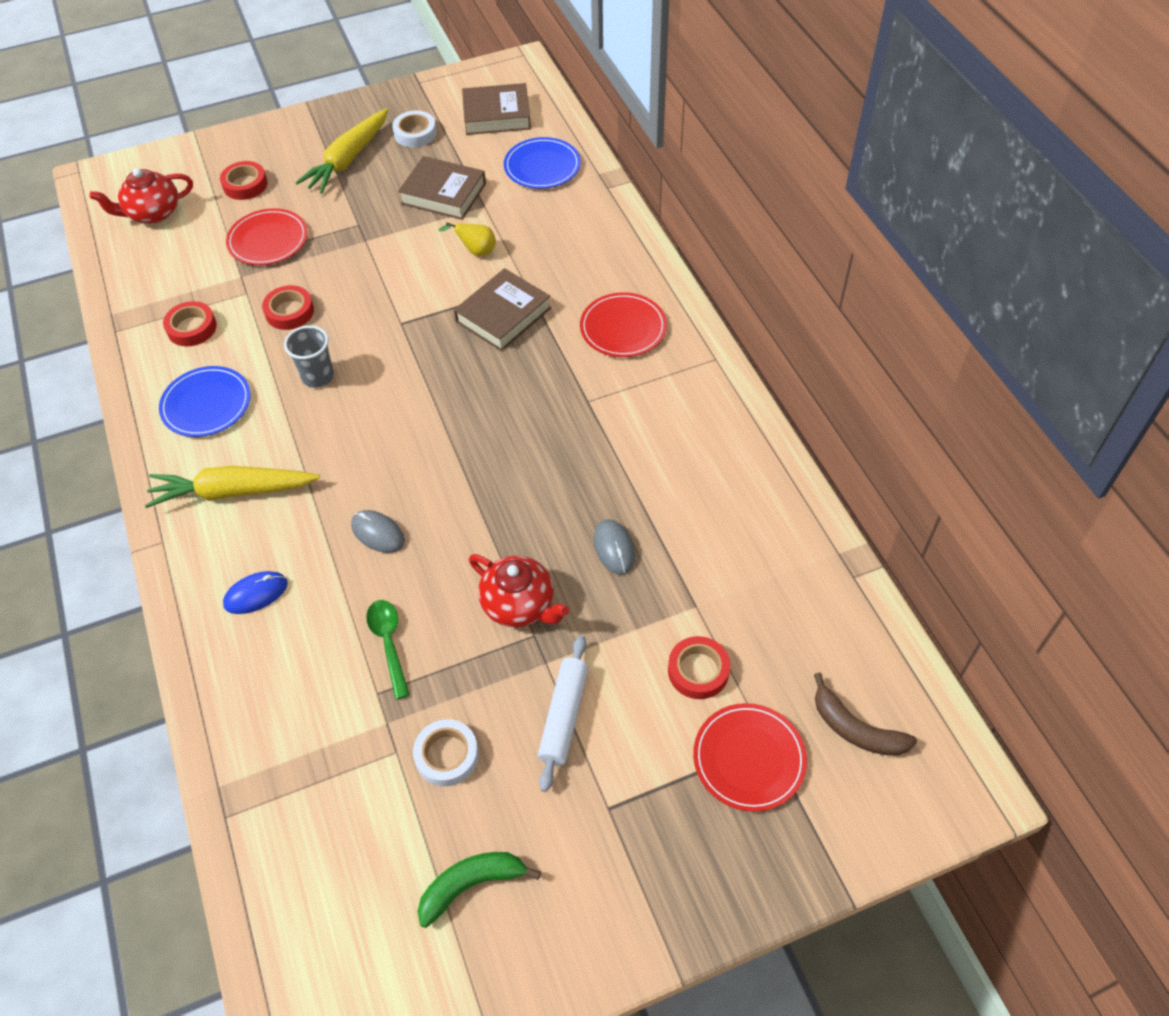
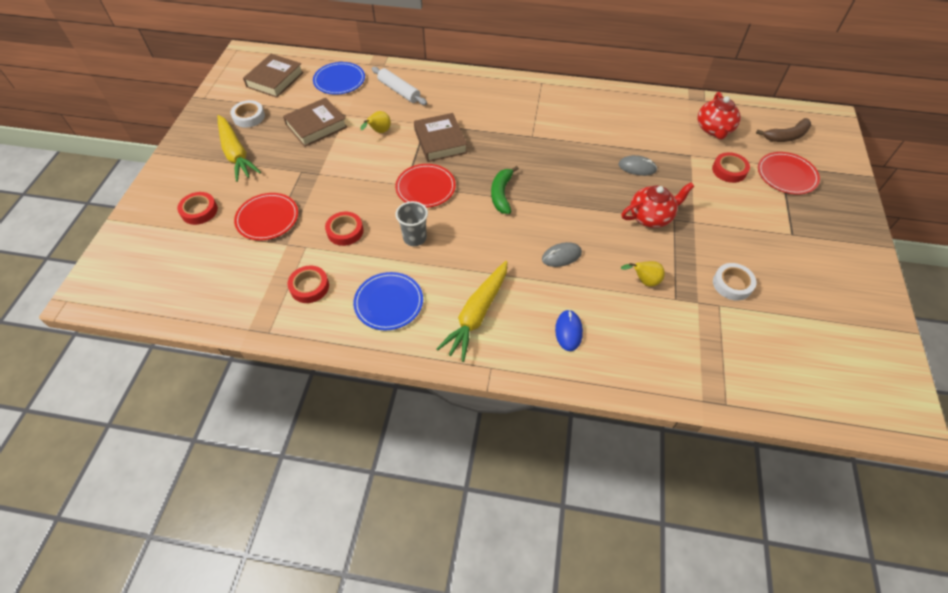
camera: 60 degrees left, 0 degrees up
red teapot [90,168,193,224] -> red teapot moved to [698,92,741,139]
green spoon [366,600,410,699] -> yellow pear [621,261,665,287]
green banana [418,852,541,928] -> green banana moved to [491,166,519,214]
white rolling pin [538,635,589,792] -> white rolling pin moved to [372,67,427,105]
red plate [580,292,667,357] -> red plate moved to [395,164,456,208]

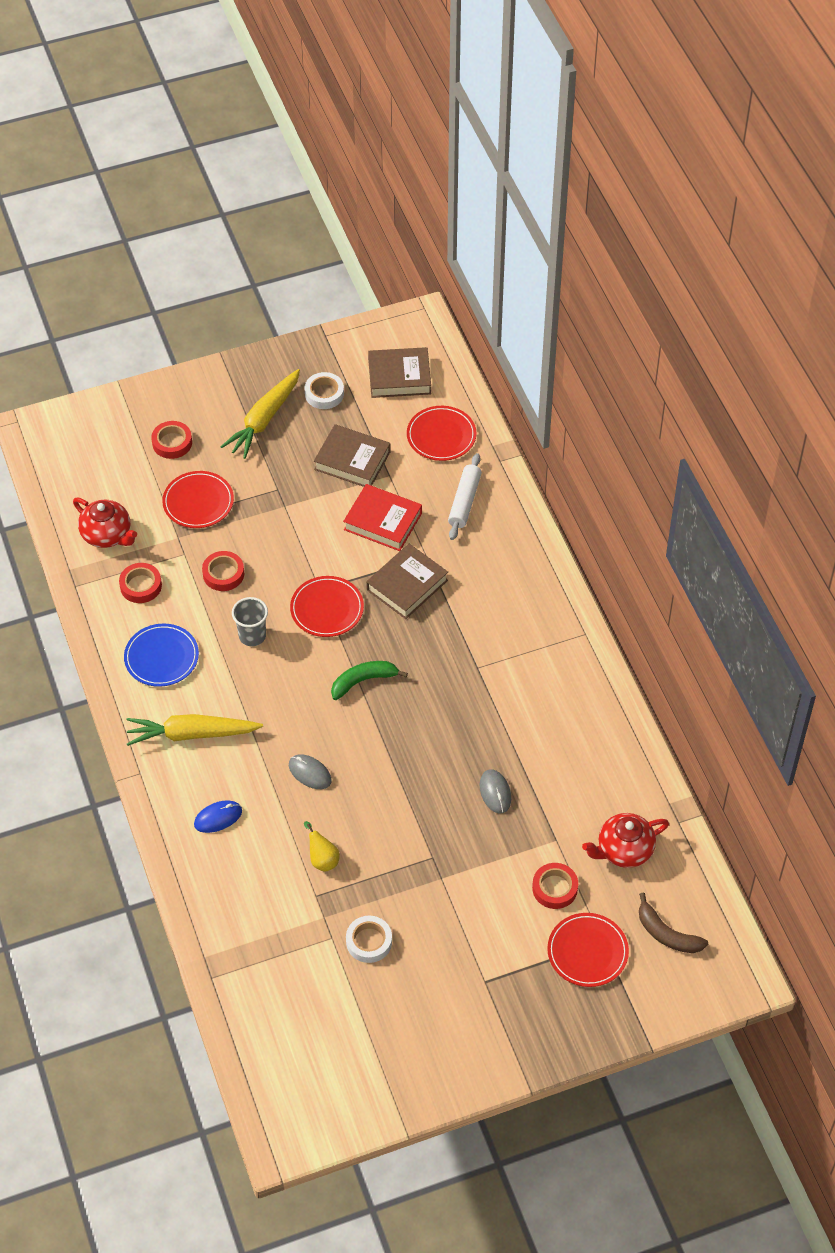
camera: 60 degrees right, 0 degrees up
blue plate [313,62,365,95] -> red plate [407,406,477,461]
yellow pear [360,111,391,133] -> red book [343,484,422,551]
red teapot [621,182,694,228] -> red teapot moved to [73,498,137,548]

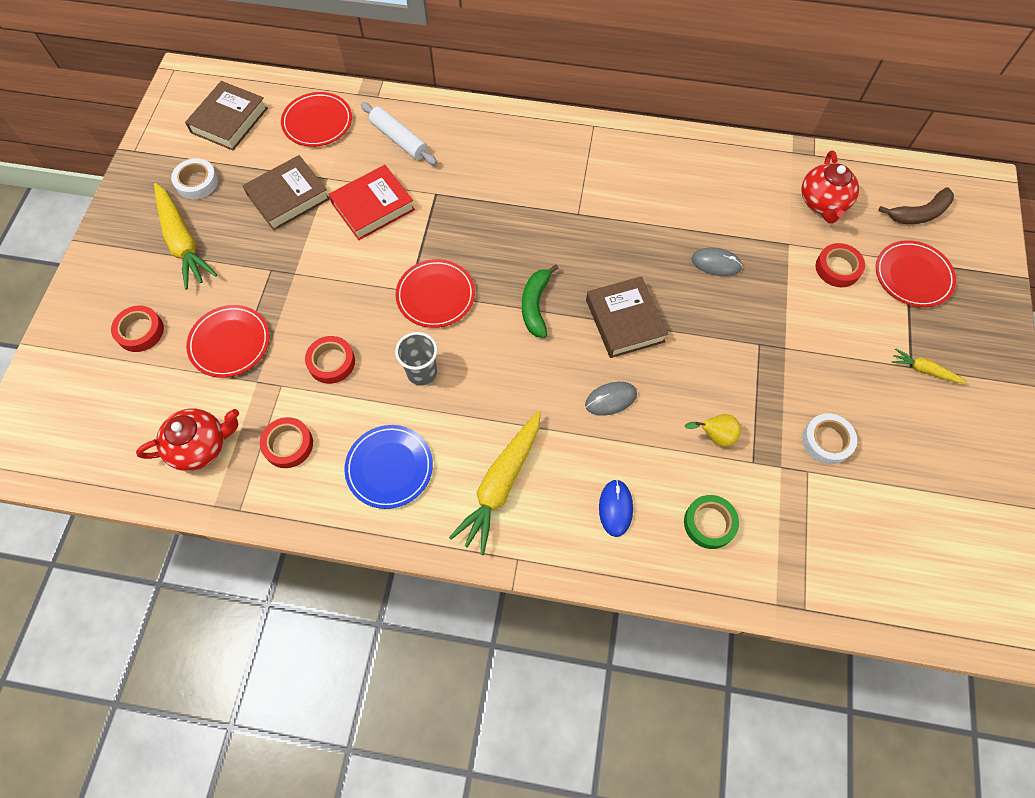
camera: 60 degrees left, 10 degrees up
brown book [366,543,448,619] -> brown book moved to [586,276,668,358]
none -> green tape [684,495,739,549]
none -> yellow carrot [891,348,968,383]

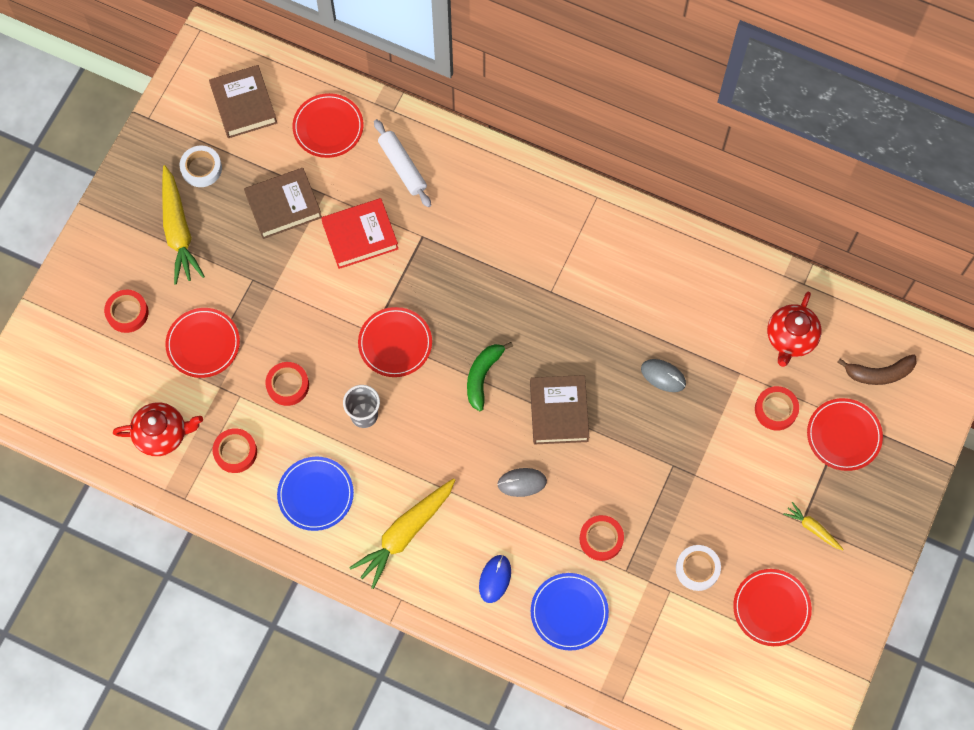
camera: 15 degrees right, 5 degrees up
brown book [185,81,268,150] -> brown book turned 60 degrees counterclockwise [209,65,277,138]
yellow pear [684,414,741,447] -> red tape [579,515,624,561]
green tape [684,495,739,549] -> blue plate [531,573,609,651]
none -> red plate [733,569,812,646]

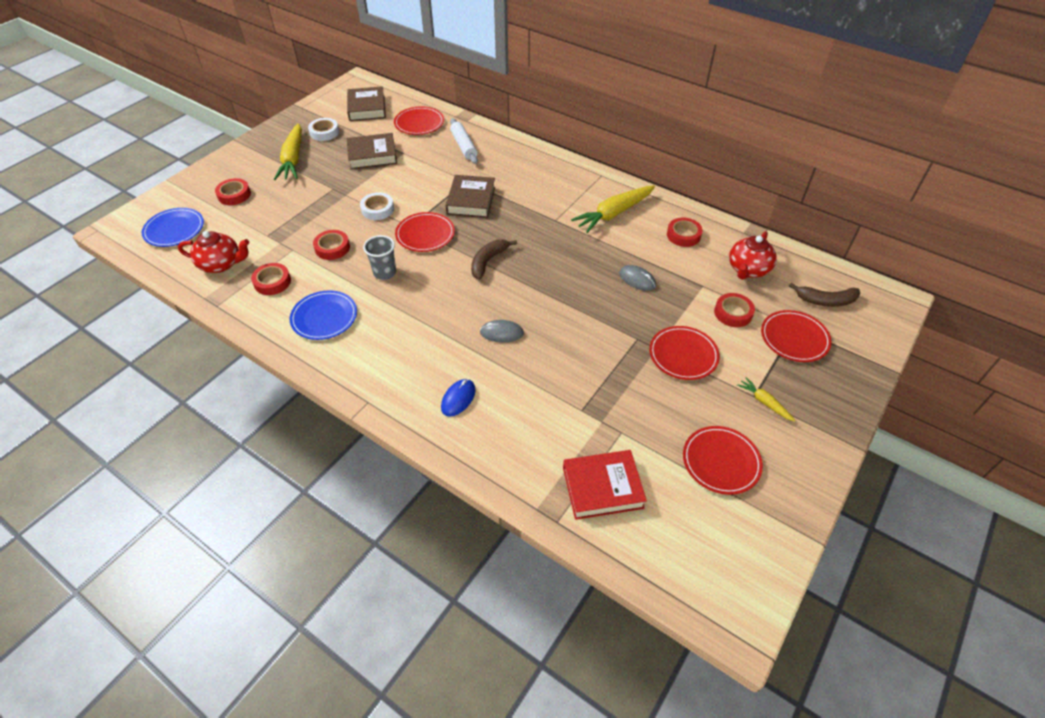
camera: 10 degrees right, 20 degrees down
red plate [165,308,240,378] -> red plate moved to [649,326,720,380]
red book [321,198,398,269] -> red book moved to [563,450,647,520]
yellow carrot [349,478,455,589] -> yellow carrot moved to [571,185,655,233]
green banana [467,342,513,411] -> brown banana [471,239,517,280]
brown book [530,375,589,444] -> brown book moved to [445,175,495,218]
blue plate [531,573,609,651] -> blue plate moved to [142,208,204,247]
red tape [579,515,624,561] -> red tape moved to [667,217,703,247]
white tape [676,545,721,591] -> white tape moved to [360,192,394,220]

